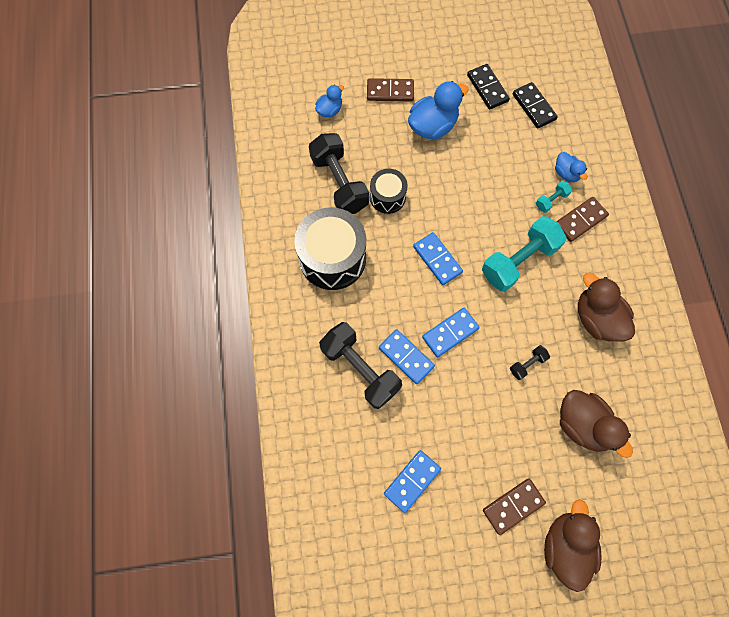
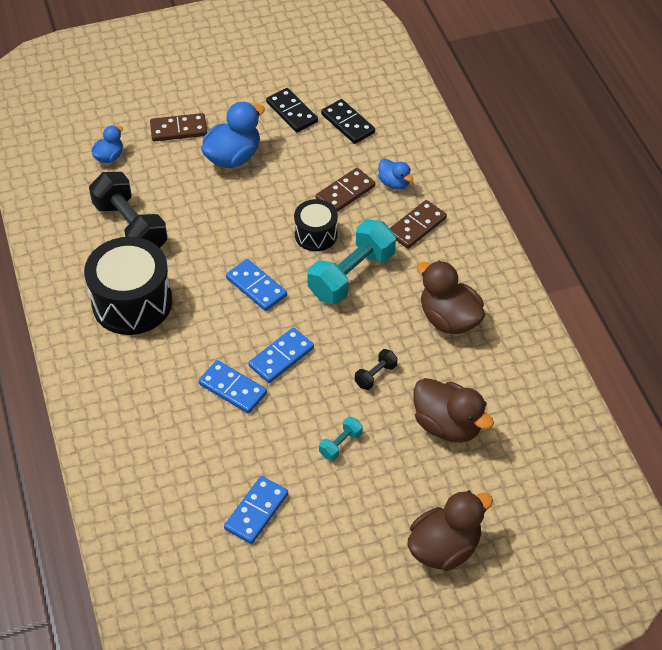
camera: 10 degrees left, 20 degrees down
black dumbbell [319,322,402,409] -> none
black drum [370,169,408,214] -> black drum moved to [294,199,338,251]
brown domino [483,479,546,535] -> brown domino moved to [315,168,375,212]
turquoise dumbbell [536,181,572,213] -> turquoise dumbbell moved to [319,417,363,461]
brown duck [544,500,602,592] -> brown duck turned 60 degrees clockwise [407,490,493,571]

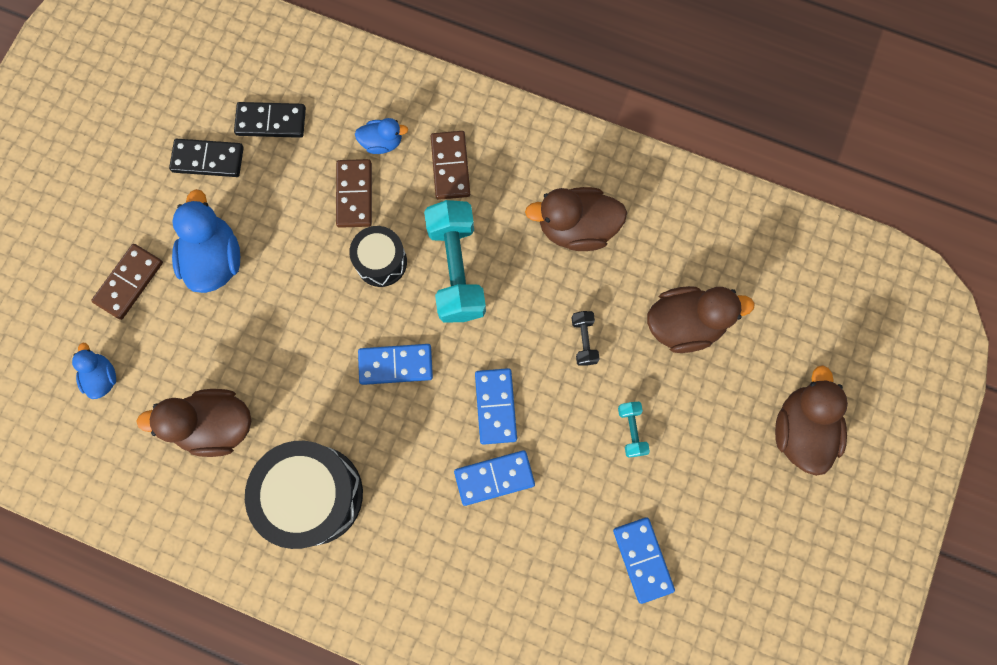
camera: 50 degrees left, 25 degrees up
black dumbbell [89,172,168,248] -> brown duck [136,389,251,457]

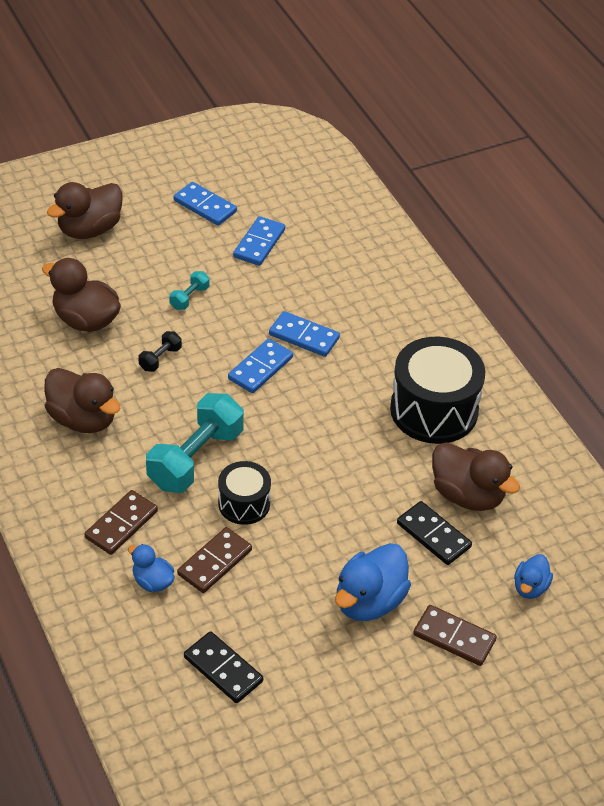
camera: 140 degrees left, 30 degrees down
brown domino [91,244,163,320] -> brown domino turned 45 degrees clockwise [413,605,497,666]
black domino [169,139,244,177] -> black domino moved to [397,501,472,565]
blue domino [358,344,433,385] -> blue domino moved to [174,182,237,226]

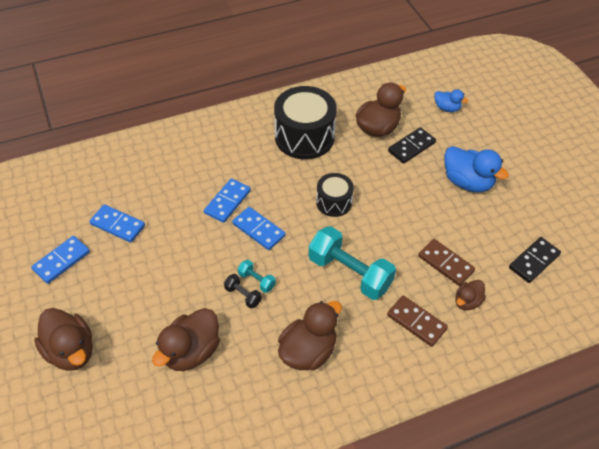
camera: 85 degrees left, 5 degrees up
blue duck [128,544,175,592] -> brown duck [455,280,486,310]
turquoise dumbbell [169,271,210,310] -> turquoise dumbbell moved to [238,260,276,293]
black drum [218,461,271,525] -> black drum moved to [316,173,354,217]
brown domino [413,605,497,666] -> none

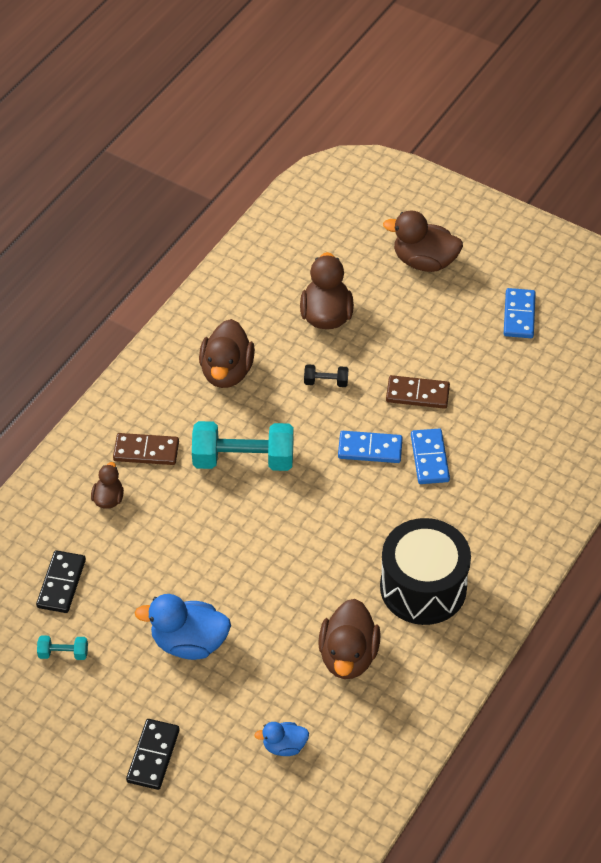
camera: 145 degrees right, 0 degrees up
blue domino [89,204,145,243] -> none
turquoise dumbbell [238,260,276,293] -> turquoise dumbbell moved to [37,635,88,660]
black drum [316,173,354,217] -> none
black domino [388,127,436,164] -> black domino moved to [126,719,180,790]
brown domino [418,239,475,286] -> brown domino moved to [386,375,450,409]

